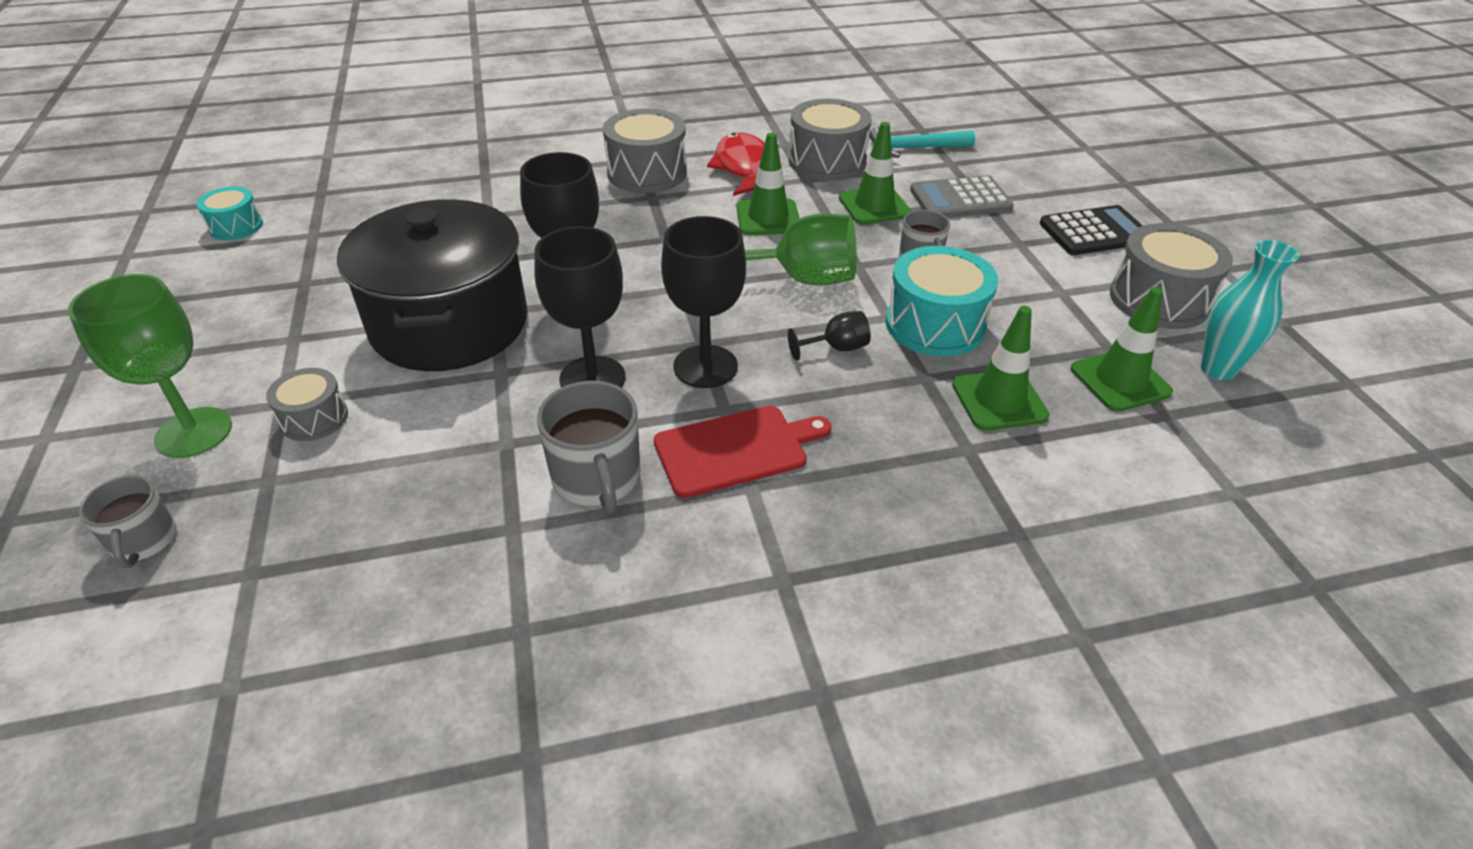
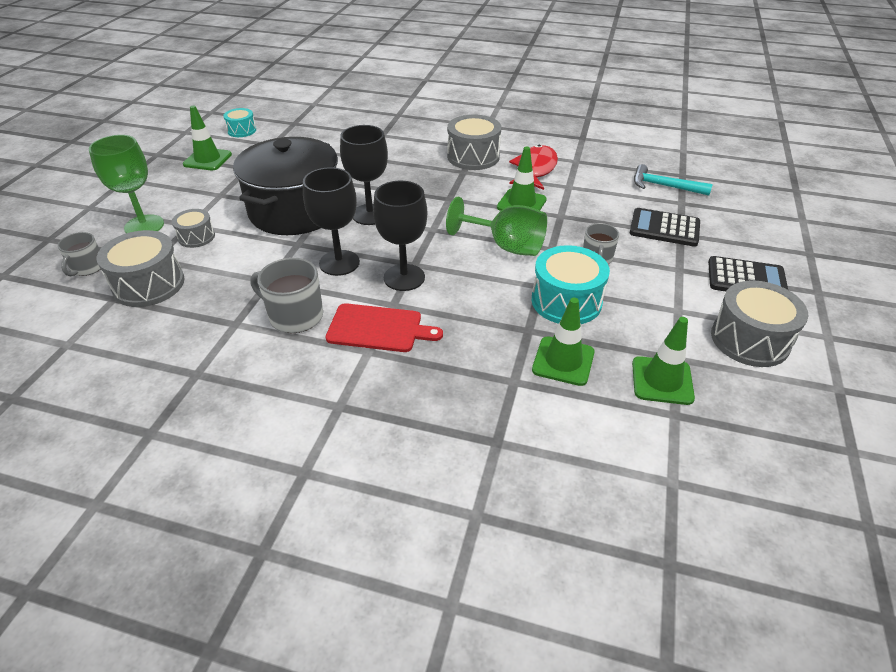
camera: 30 degrees right, 0 degrees up
grey mug [537,381,640,514] -> grey mug turned 105 degrees clockwise [250,258,323,333]
black goblet [788,311,871,361] -> none
grey drum [789,99,871,181] -> grey drum moved to [97,230,185,307]
green traffic cone [839,122,911,224] -> green traffic cone moved to [183,106,232,171]
grey calculator [910,175,1014,218] -> black calculator [630,208,700,247]
turquoise vase [1201,240,1299,380] -> none

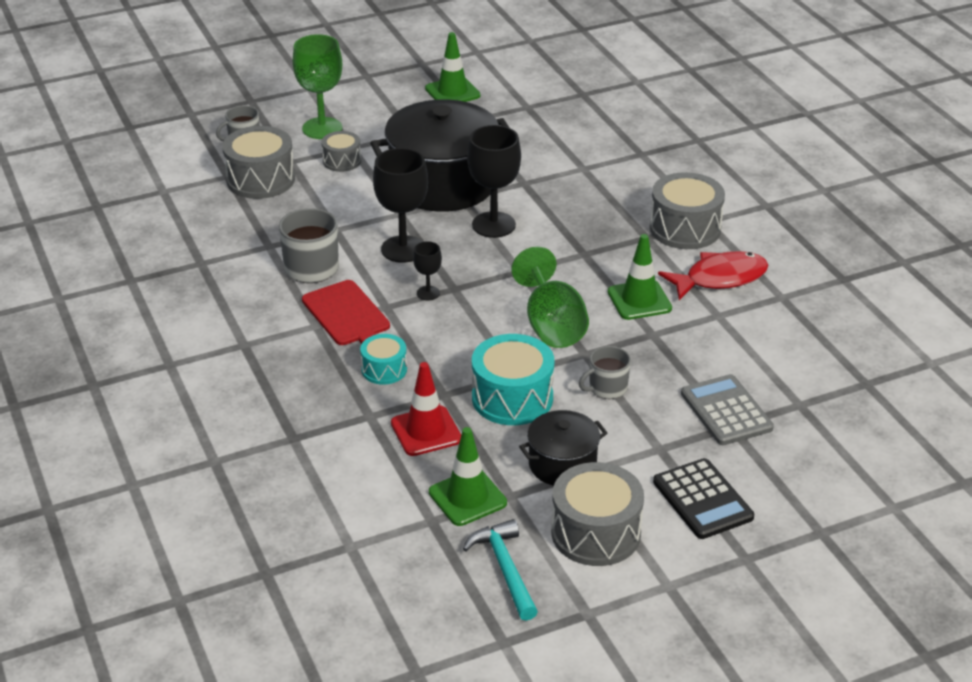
camera: 50 degrees right, 5 degrees down
turquoise drum [223,108,256,137] -> turquoise drum moved to [360,334,407,385]
black goblet [373,181,427,291] -> black goblet [413,241,442,300], size x0.51
green traffic cone [532,298,595,386] -> red traffic cone [391,362,461,456]
black calculator [630,208,700,247] -> grey calculator [681,374,774,445]
turquoise hammer [634,164,713,196] -> turquoise hammer moved to [463,519,538,621]
none -> black pot [519,410,607,486]

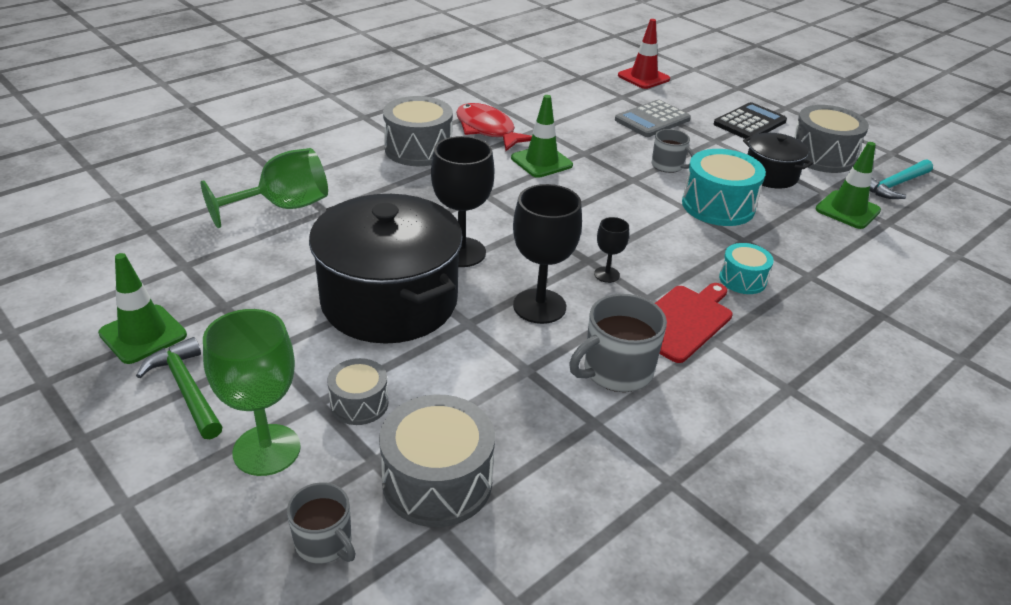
camera: 110 degrees left, 0 degrees up
red traffic cone [391,362,461,456] -> red traffic cone moved to [618,19,670,89]
green goblet [511,247,589,348] -> green goblet moved to [201,148,328,228]
none -> green hammer [136,337,222,439]

